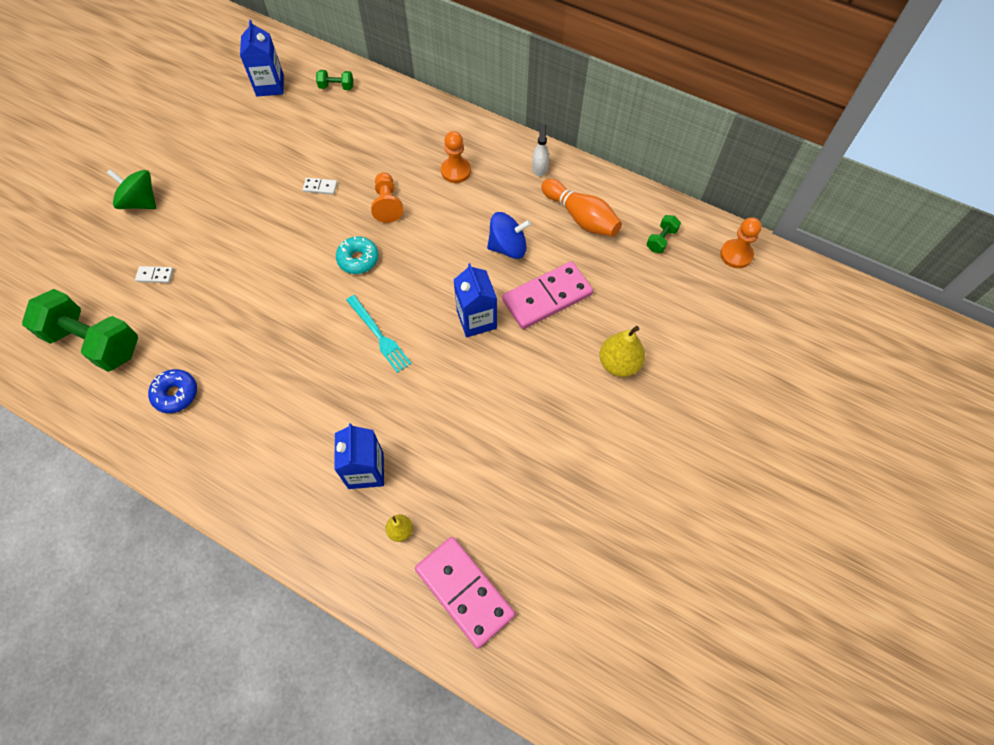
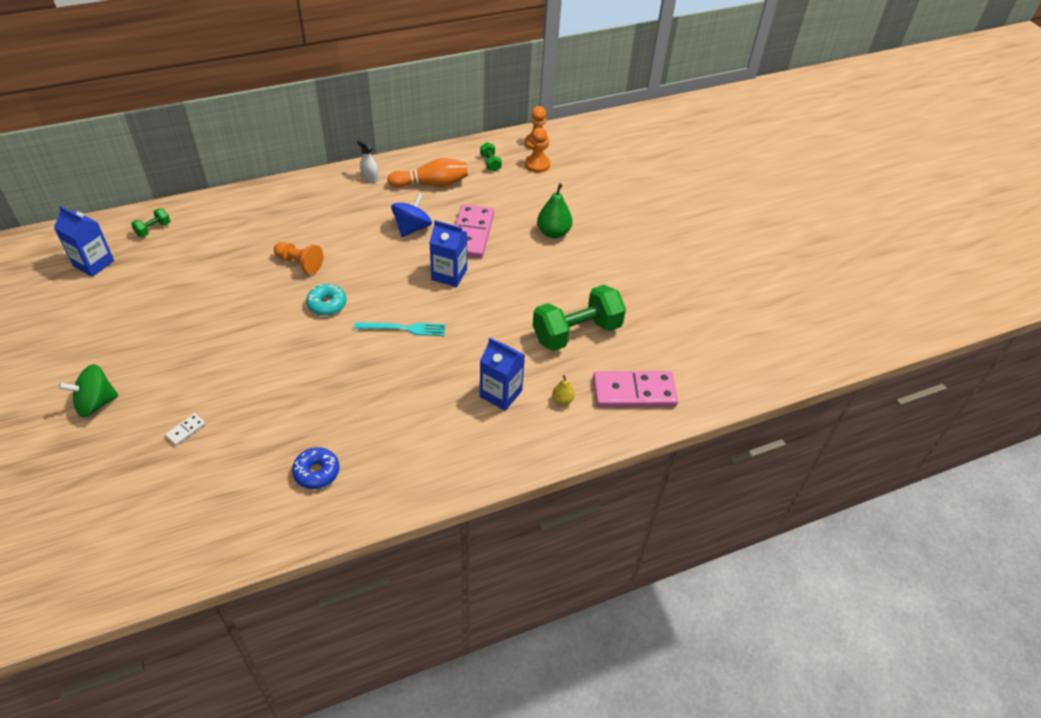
camera: 55 degrees left, 15 degrees down
green dumbbell [22,289,138,372] -> green dumbbell moved to [533,285,626,351]
white domino [303,178,337,195] -> none
orange pawn [441,131,471,183] -> orange pawn moved to [525,127,550,173]
yellow pear [600,326,645,377] -> green pear [537,183,572,238]

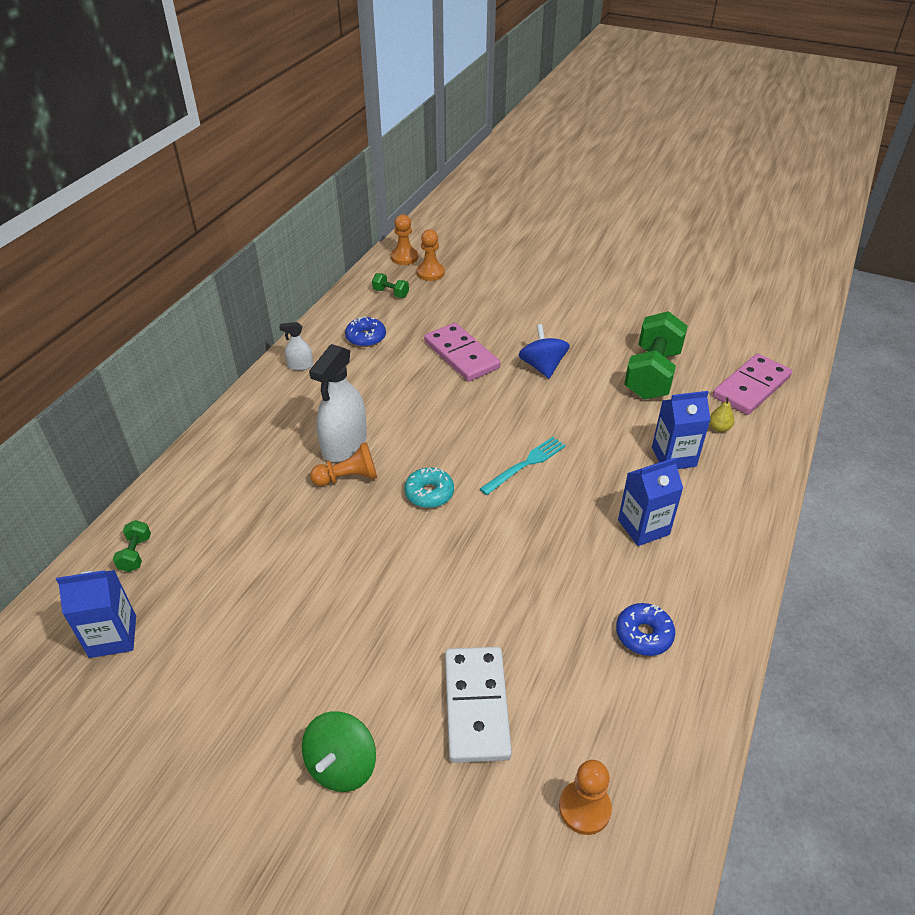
camera: 40 degrees left, 5 degrees down
white domino [165,413,206,446] -> white domino [445,647,512,763], size x2.39
orange bowling pin [387,158,468,188] -> blue donut [345,316,386,347]
blue spinning top [391,193,432,237] -> blue spinning top moved to [519,324,570,378]
blue carton [429,220,467,287] -> blue carton moved to [618,458,683,546]
green pear [537,183,572,238] -> none
none -> white spray bottle [309,344,367,462]
none -> orange pawn [559,760,612,835]

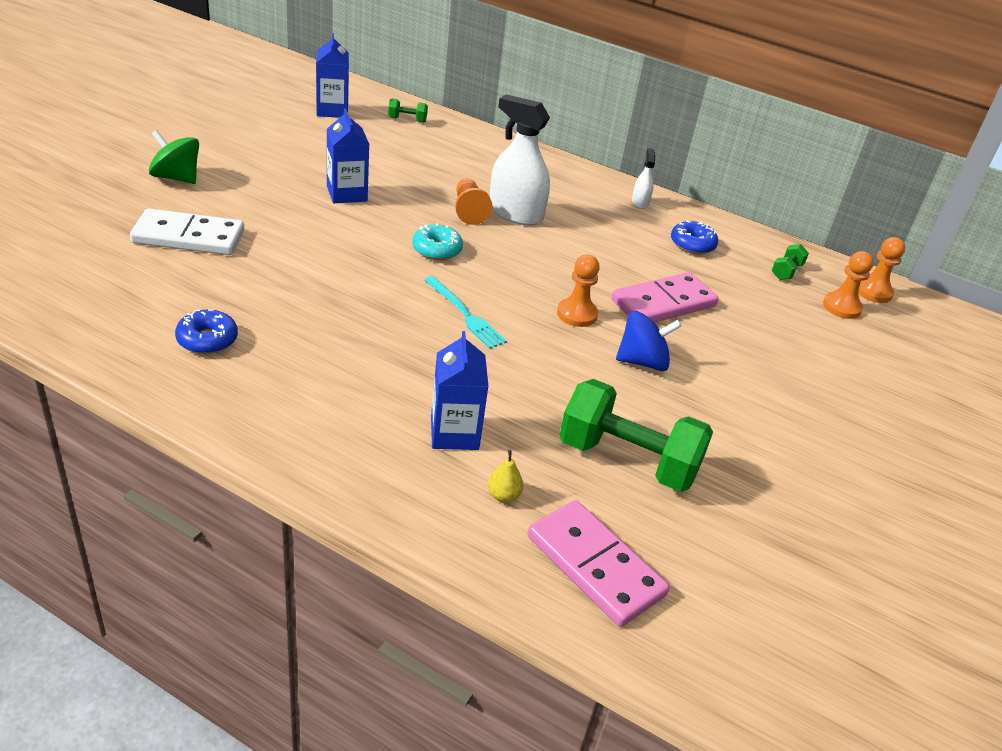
camera: 90 degrees right, 5 degrees down
orange pawn [559,760,612,835] -> orange pawn moved to [557,255,600,327]
blue carton [618,458,683,546] -> blue carton moved to [327,108,369,203]

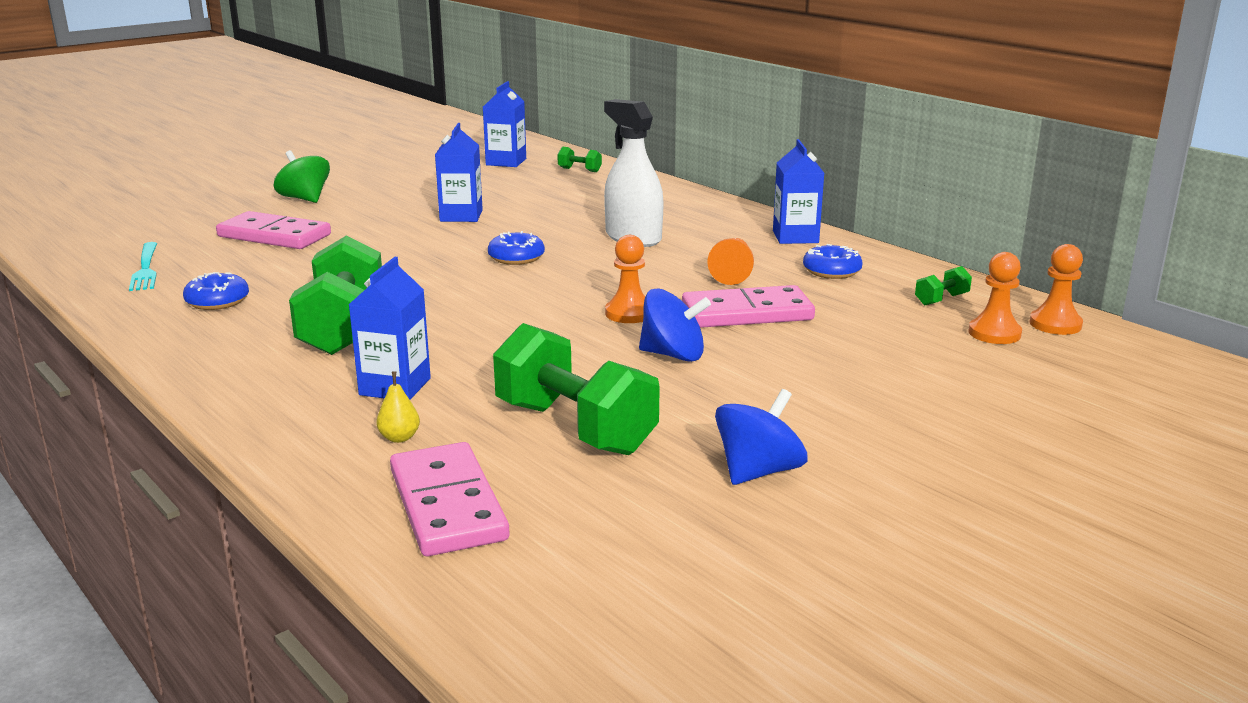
camera: 25 degrees right, 15 degrees down
white domino [130,208,244,255] -> pink domino [216,211,331,249]
turquoise donut [412,223,463,260] -> blue donut [488,231,545,265]
turquoise fork [424,276,507,349] -> turquoise fork moved to [129,242,157,291]
orange pawn [455,178,492,225] -> orange pawn moved to [707,238,754,285]
white spray bottle [632,148,655,209] -> blue carton [773,139,824,244]
none -> green dumbbell [289,235,382,355]
none -> blue spinning top [715,389,808,485]

